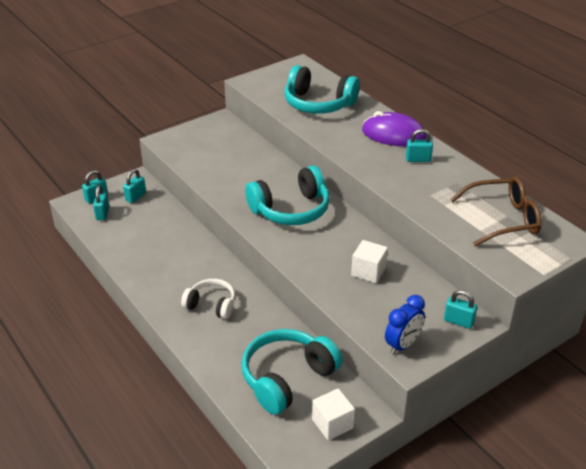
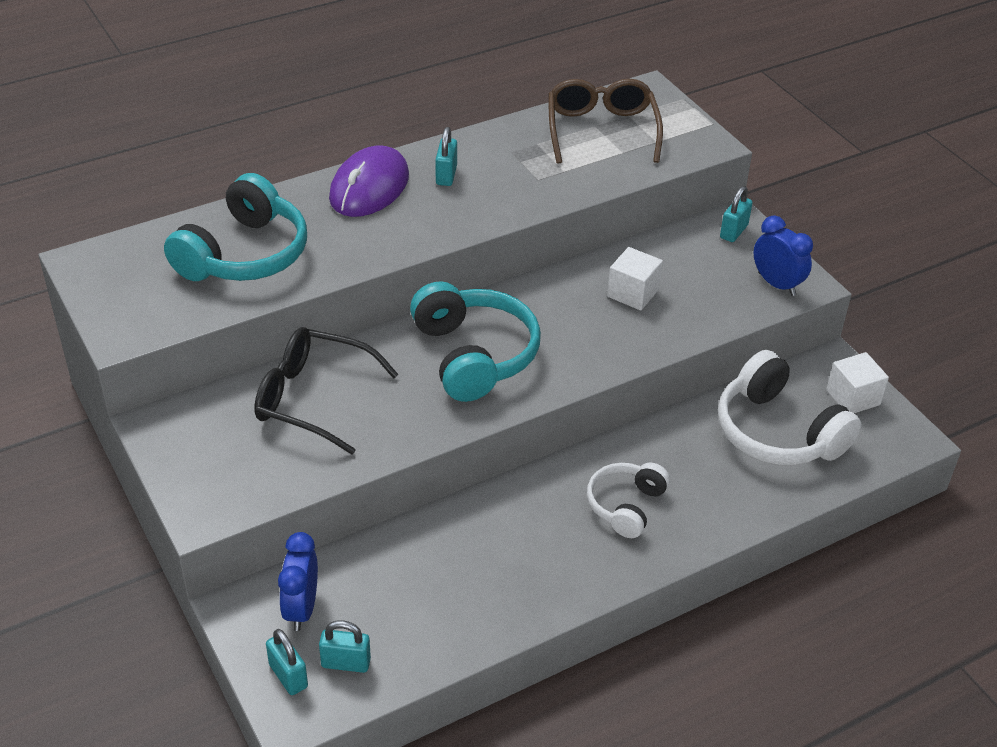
camera: 85 degrees left, 5 degrees up
turquoise padlock [123,169,146,203] -> blue clock [278,532,318,631]
turquoise headphones [241,329,342,415] -> white headphones [718,350,862,465]
none -> black glasses [254,327,399,455]

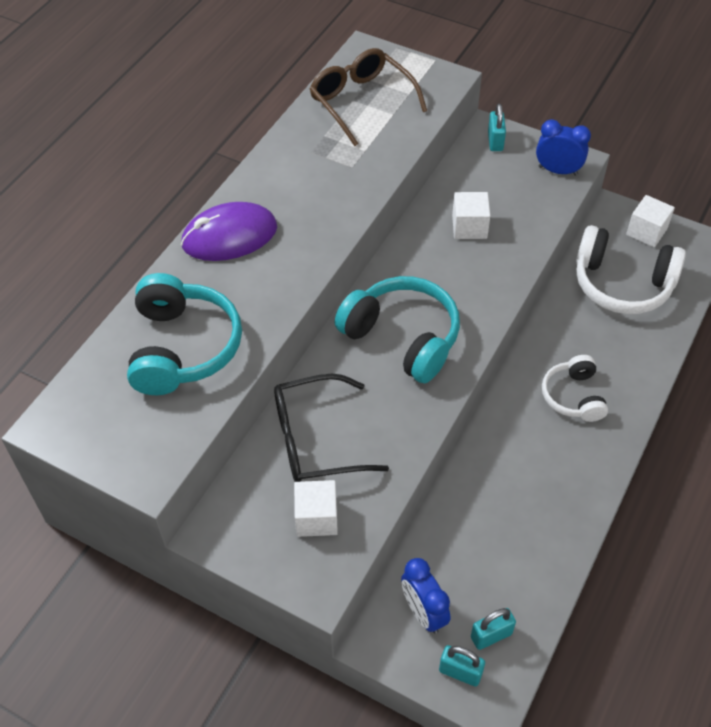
camera: 30 degrees left, 10 degrees up
purple mouse [329,145,409,217] -> purple mouse turned 75 degrees clockwise [181,202,277,261]
turquoise padlock [436,127,457,186] -> none
none -> white cube [294,480,338,537]

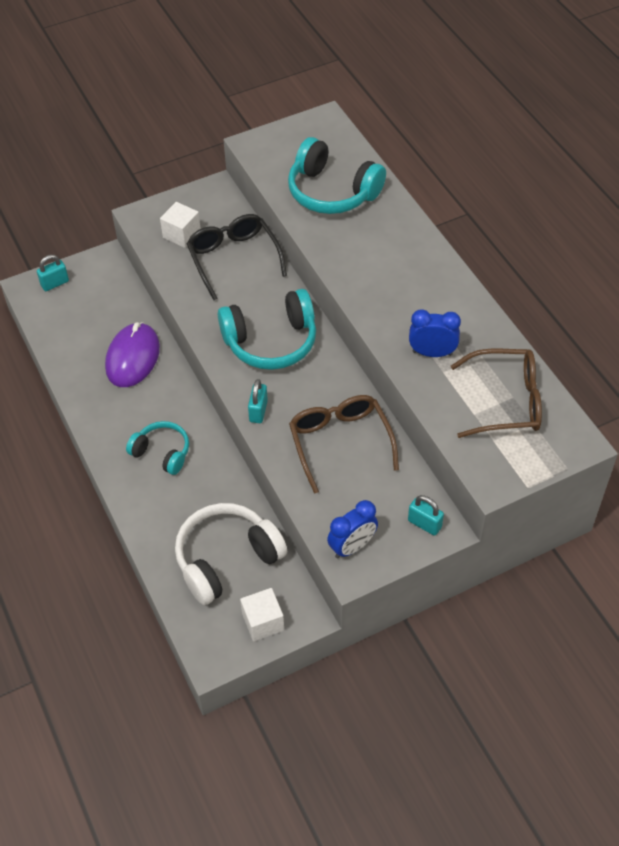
camera: 125 degrees right, 0 degrees up
purple mouse [181,202,277,261] -> purple mouse moved to [105,322,160,387]
black glasses [274,373,389,482] -> black glasses turned 45 degrees counterclockwise [187,214,287,300]
blue clock [401,558,450,634] -> blue clock moved to [409,309,461,357]
white cube [452,192,490,239] -> brown glasses [289,395,399,494]
turquoise padlock [471,608,516,650] -> turquoise padlock moved to [248,379,268,423]
white headphones [542,355,608,422] -> turquoise headphones [126,421,189,475]

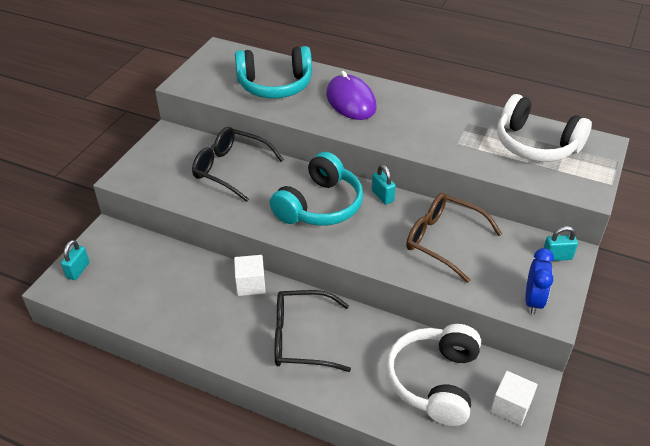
camera: 40 degrees left, 10 degrees down
purple mouse [105,322,160,387] -> purple mouse moved to [326,71,377,120]
turquoise headphones [126,421,189,475] -> black glasses [275,290,351,372]
white cube [160,202,201,248] -> white cube moved to [234,255,266,296]
turquoise padlock [248,379,268,423] -> turquoise padlock moved to [372,165,396,205]
blue clock [409,309,461,357] -> none
brown glasses [451,349,542,438] -> white headphones [497,94,592,162]

